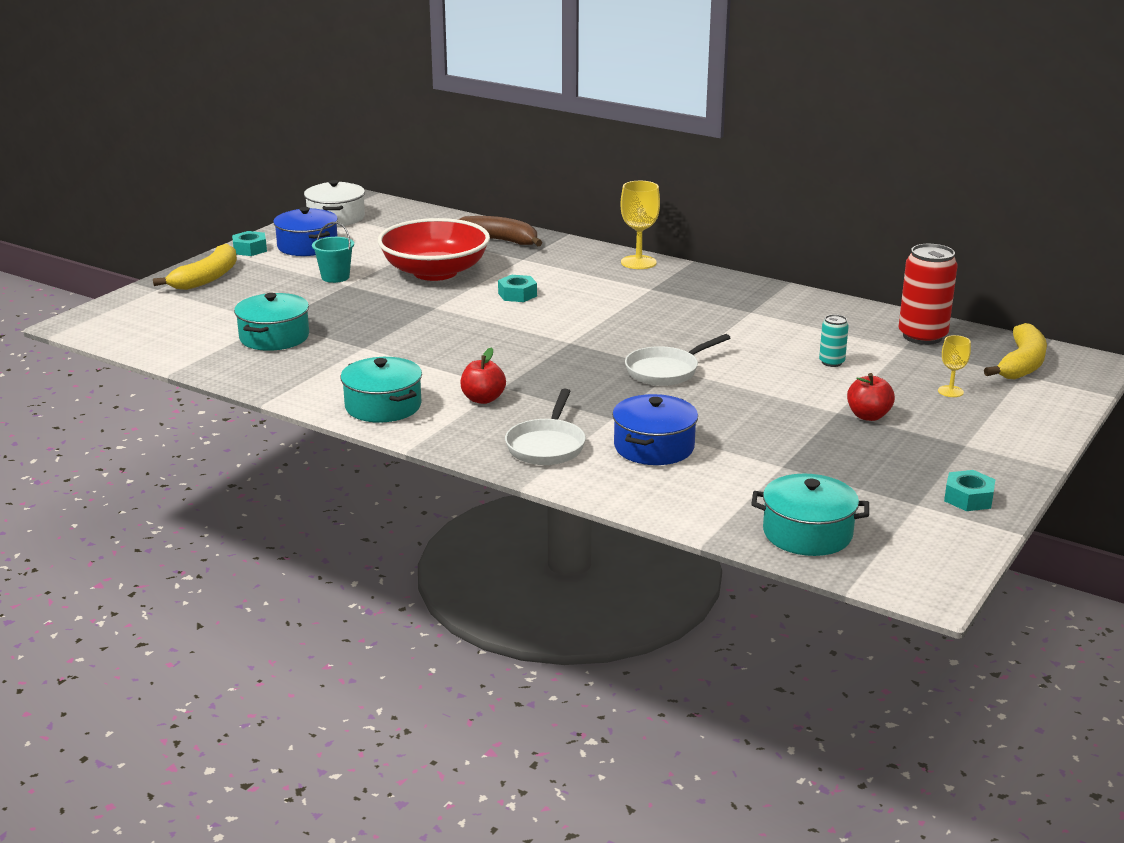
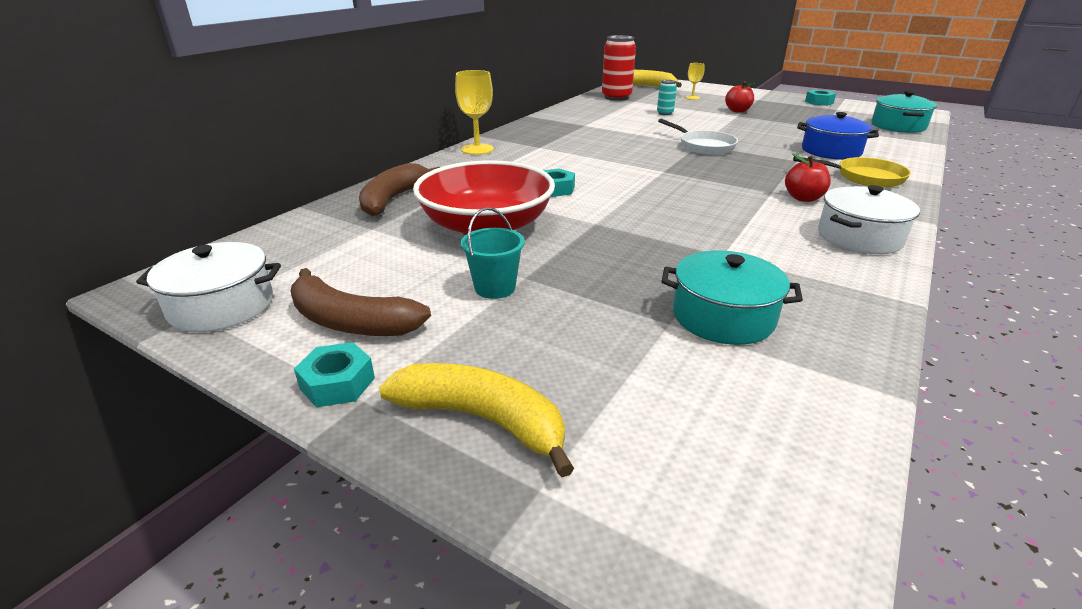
camera: 90 degrees left, 5 degrees up
blue pot [273,207,338,256] -> brown banana [290,268,431,336]
turquoise pot [340,357,422,423] -> white pot [818,185,920,254]
white pan [505,389,586,465] -> yellow pan [793,157,911,188]

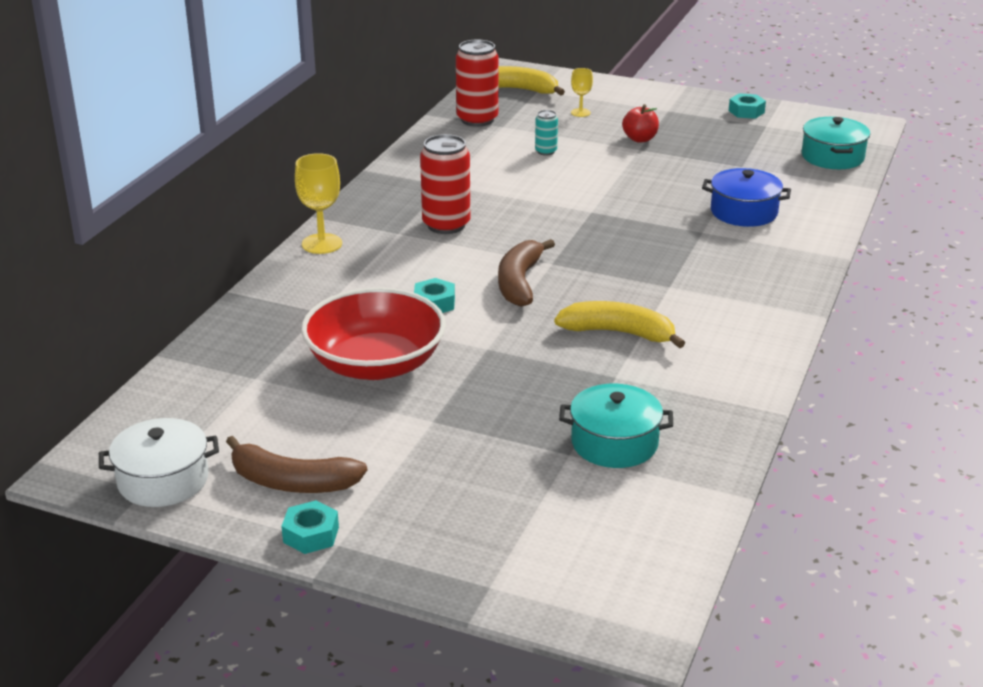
camera: 10 degrees left, 0 degrees up
brown banana [359,163,440,216] -> brown banana moved to [498,239,555,307]
yellow banana [379,363,574,477] -> yellow banana moved to [554,301,685,348]
turquoise bucket [461,207,525,299] -> none
white pan [658,119,738,155] -> none
red apple [785,153,831,202] -> none
yellow pan [793,157,911,188] -> none
white pot [818,185,920,254] -> none
none -> red can [420,134,470,234]

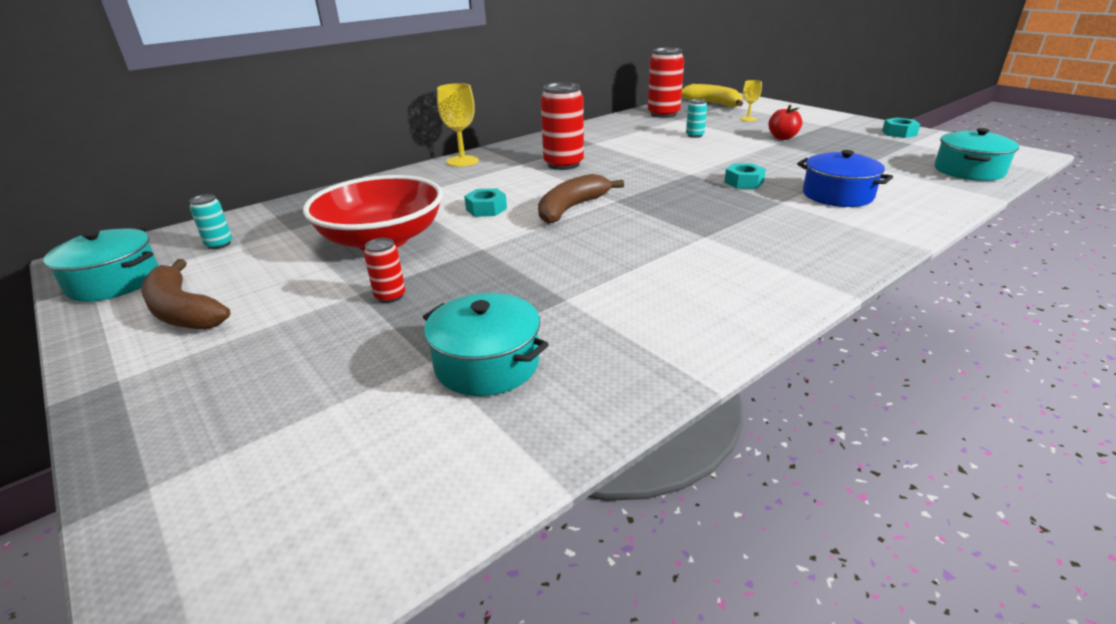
camera: 30 degrees right, 0 degrees up
white pot [99,418,219,507] -> turquoise pot [44,228,159,302]
turquoise nut [281,500,339,554] -> turquoise nut moved to [724,164,766,189]
yellow banana [554,301,685,348] -> none
none -> turquoise can [190,194,232,249]
none -> red can [364,238,405,303]

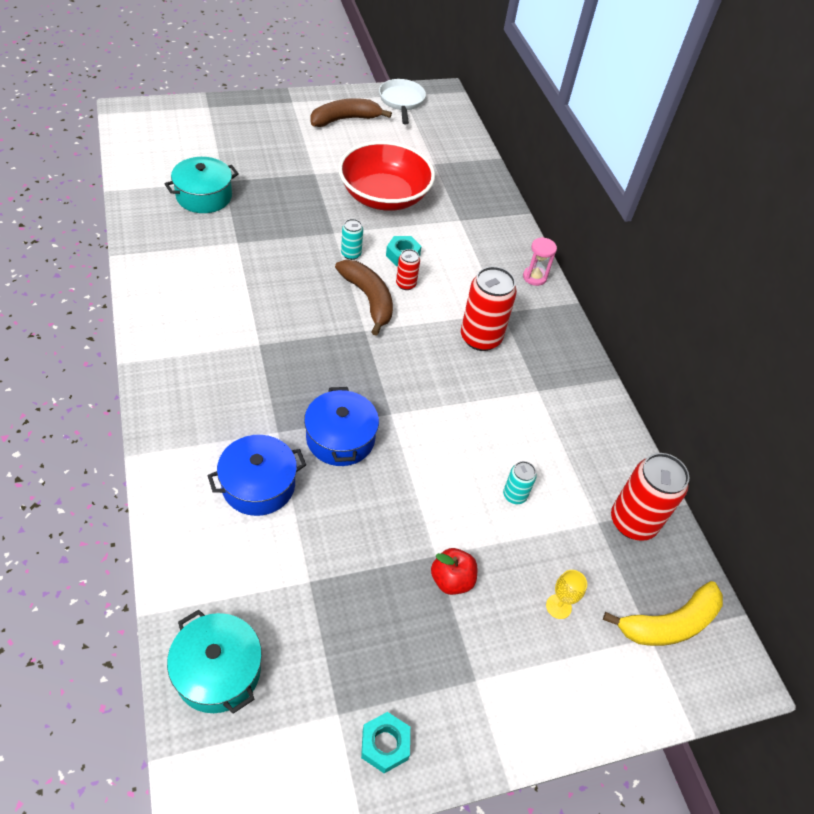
camera: 105 degrees right, 20 degrees up
turquoise pot [44,228,159,302] -> white pan [379,79,426,124]
turquoise can [190,194,232,249] -> turquoise can moved to [341,219,363,260]
red can [364,238,405,303] -> red can moved to [396,249,420,290]
yellow goblet [437,83,479,167] -> pink hourglass [523,237,557,286]
turquoise nut [724,164,766,189] -> blue pot [304,387,379,466]

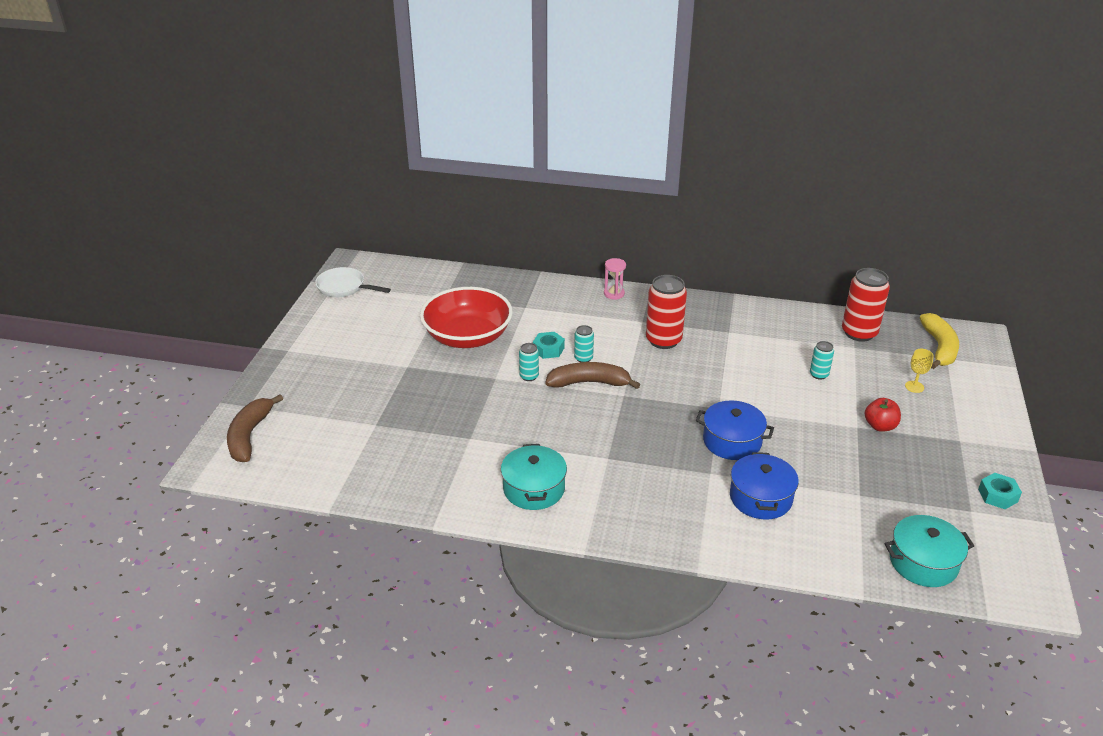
camera: 55 degrees left, 15 degrees down
turquoise pot [165,157,239,213] -> turquoise pot moved to [501,444,567,510]
brown banana [310,98,392,127] -> brown banana moved to [227,394,283,462]
red can [396,249,420,290] -> turquoise can [574,325,594,362]

